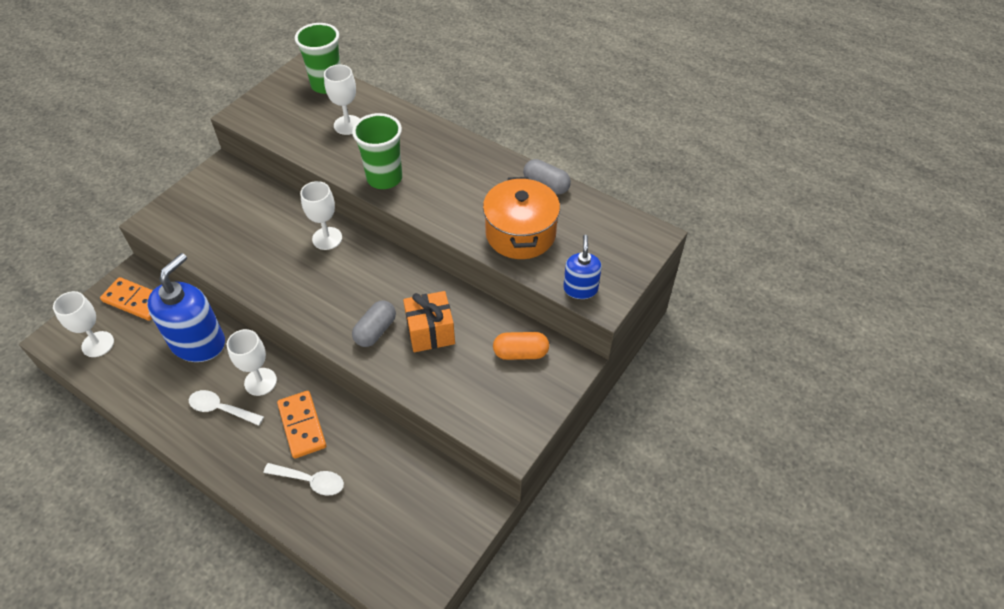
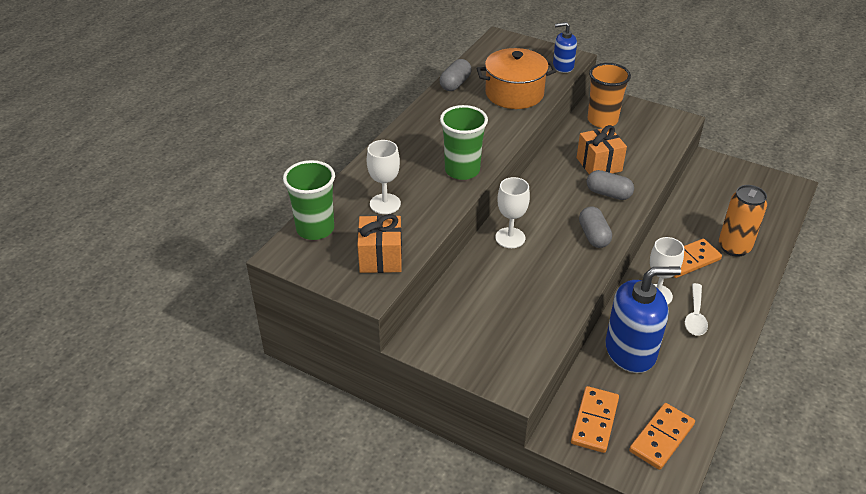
camera: 95 degrees left, 10 degrees down
white goblet [53,291,114,357] -> orange domino [629,403,695,470]
blue soap dispenser [147,253,225,362] -> blue soap dispenser turned 150 degrees clockwise [605,266,681,373]
white spoon [263,463,344,496] -> orange can [719,185,767,257]
orange capsule [493,332,549,360] -> orange cup [588,63,631,128]
none -> orange gift [357,214,402,273]
none -> grey capsule [579,206,612,248]

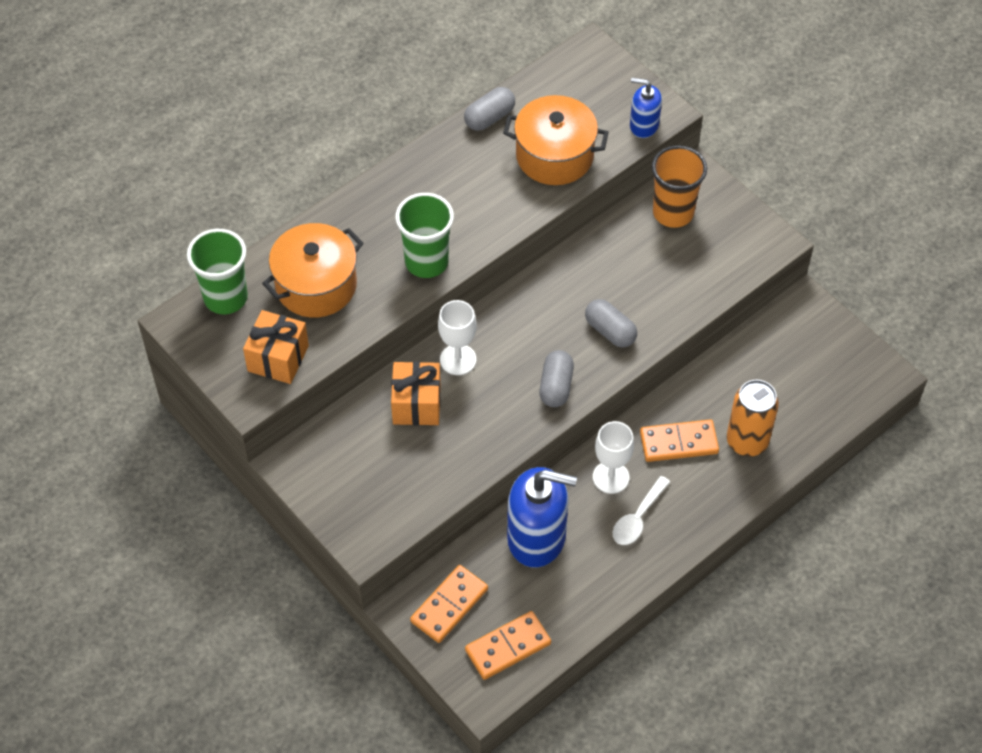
camera: 20 degrees right, 15 degrees up
white goblet [367,140,401,214] -> orange pot [262,223,364,318]
orange gift [577,125,627,174] -> orange gift moved to [391,362,441,425]

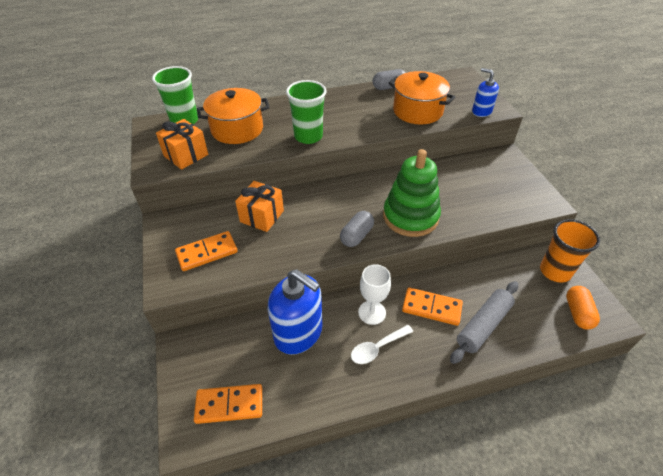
camera: 25 degrees right, 10 degrees down
orange domino [410,565,488,643] -> orange domino moved to [175,231,238,271]
white goblet [438,300,477,375] -> none
grey capsule [585,299,637,348] -> green stacking toy [383,149,441,237]
orange cup [652,145,707,228] -> orange cup moved to [540,219,600,283]
orange can [727,380,779,457] -> grey rolling pin [450,281,518,364]
none -> orange capsule [566,286,600,330]

